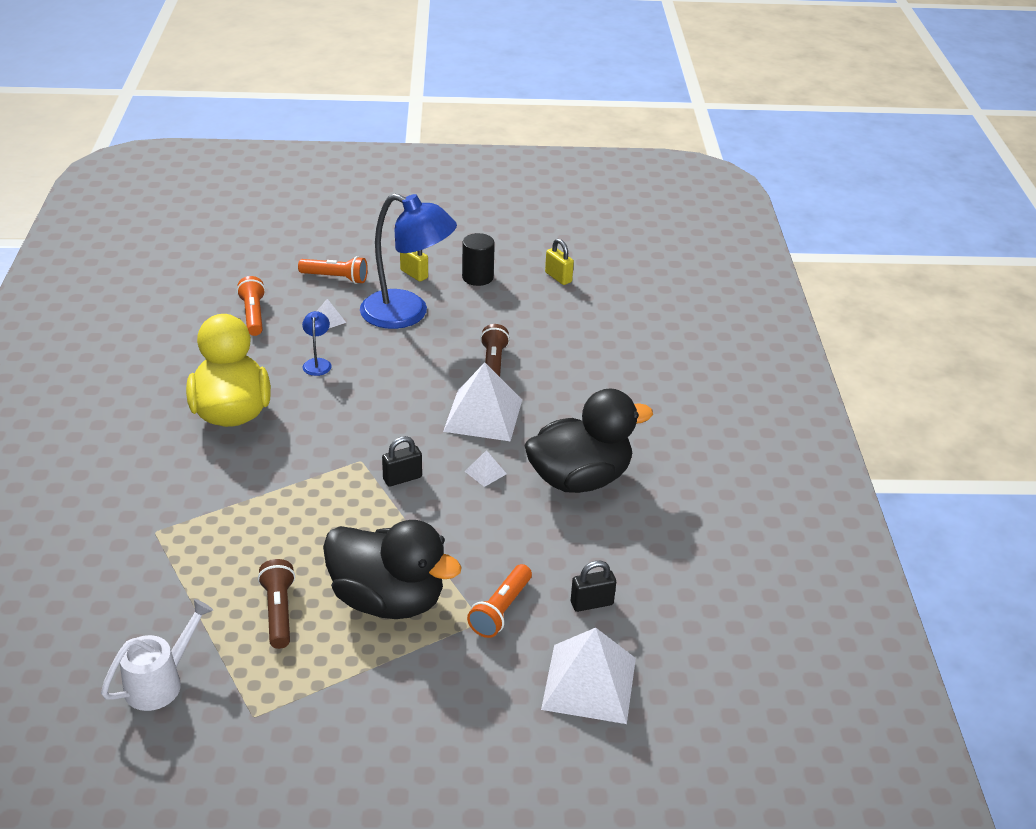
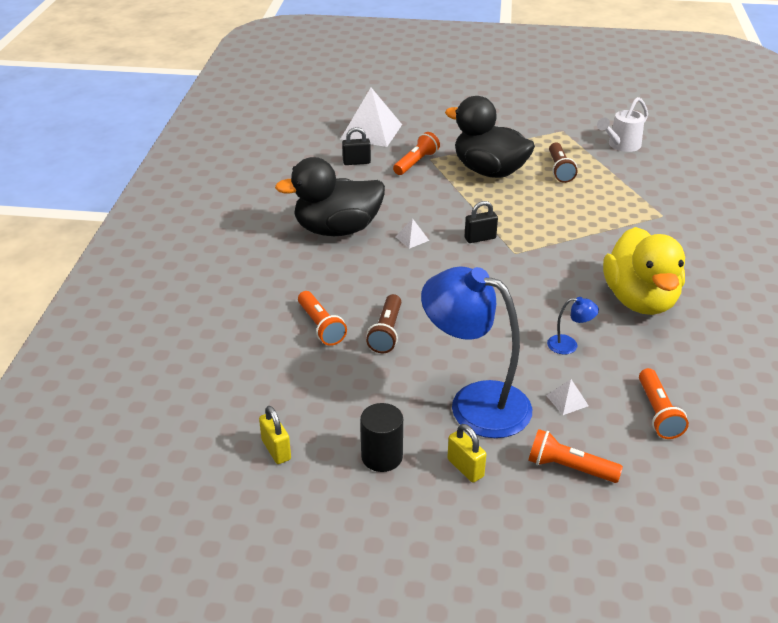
camera: 170 degrees left, 0 degrees up
blue lamp [302,311,332,376] -> blue lamp turned 90 degrees counterclockwise [547,297,599,354]
white pyramid [443,363,522,441] -> none
none -> orange flashlight [298,291,347,346]

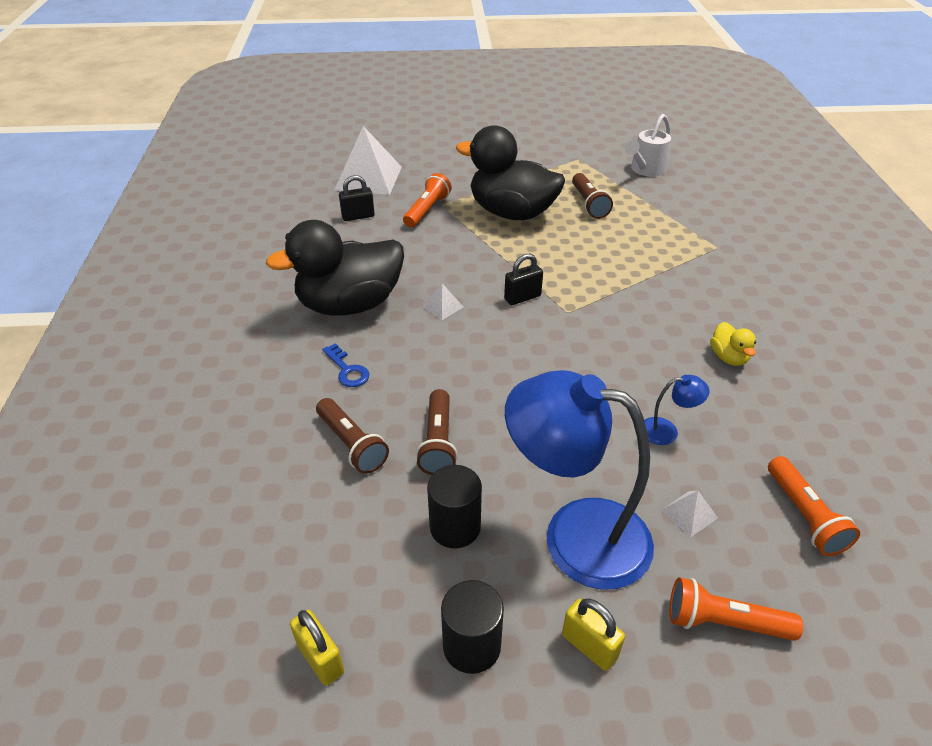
camera: 10 degrees left, 5 degrees up
orange flashlight [298,291,347,346] -> brown flashlight [316,398,389,474]
yellow duck [603,227,685,315] -> yellow duck [710,322,756,366], size x0.41
none -> blue key [322,343,369,387]
none -> black cylinder [427,465,482,548]

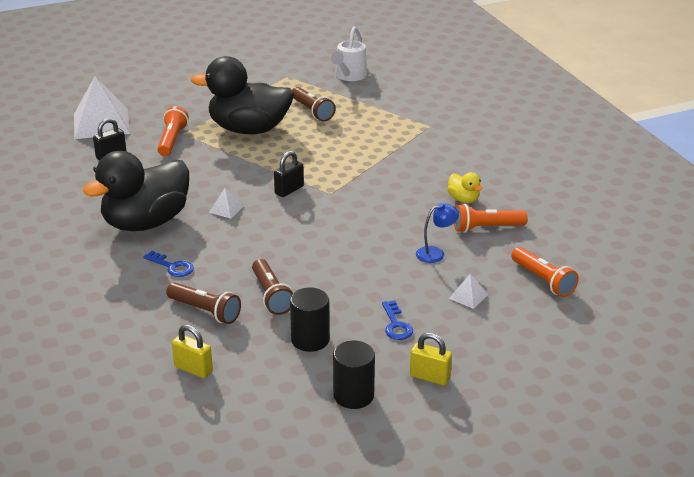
camera: 20 degrees left, 10 degrees down
yellow padlock [290,610,344,686] -> yellow padlock moved to [172,324,213,378]
blue lamp [505,370,654,590] -> blue key [382,301,413,340]
orange flashlight [670,577,803,641] -> orange flashlight moved to [454,204,527,233]

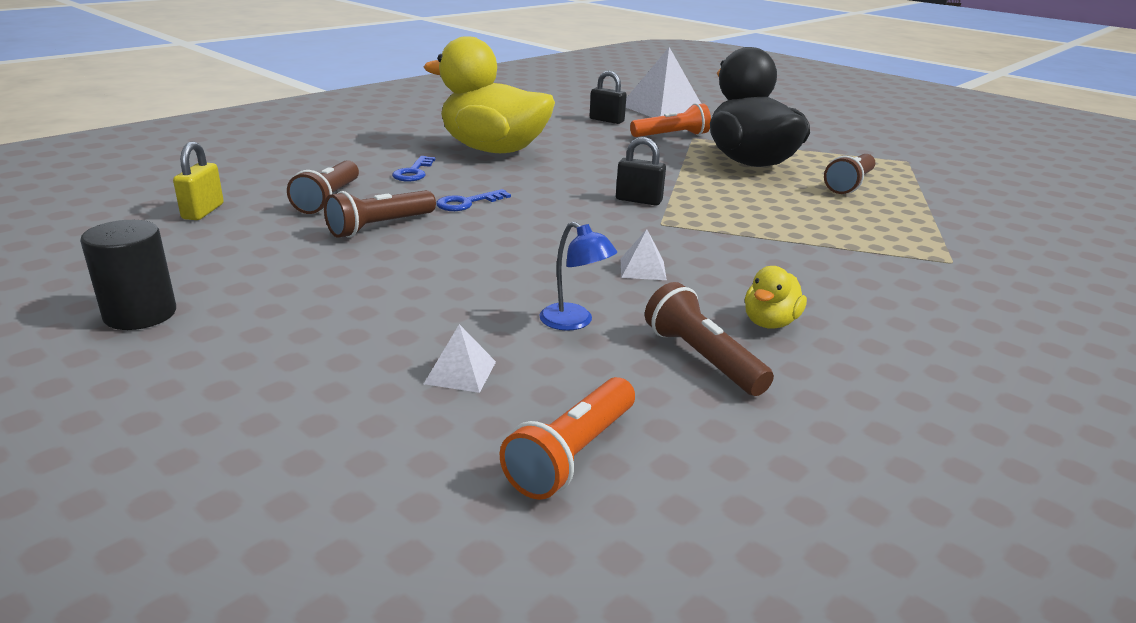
camera: 65 degrees right, 5 degrees down
black duck [83,151,189,231] -> yellow duck [424,36,555,153]
white pyramid [209,188,244,219] -> white pyramid moved to [621,229,667,280]
black cylinder [290,288,330,352] -> none
white watering can [331,26,367,81] -> none
blue key [382,301,413,340] -> blue key moved to [436,189,511,211]
yellow padlock [410,333,452,386] -> none
orange flashlight [454,204,527,233] -> brown flashlight [645,282,774,396]

